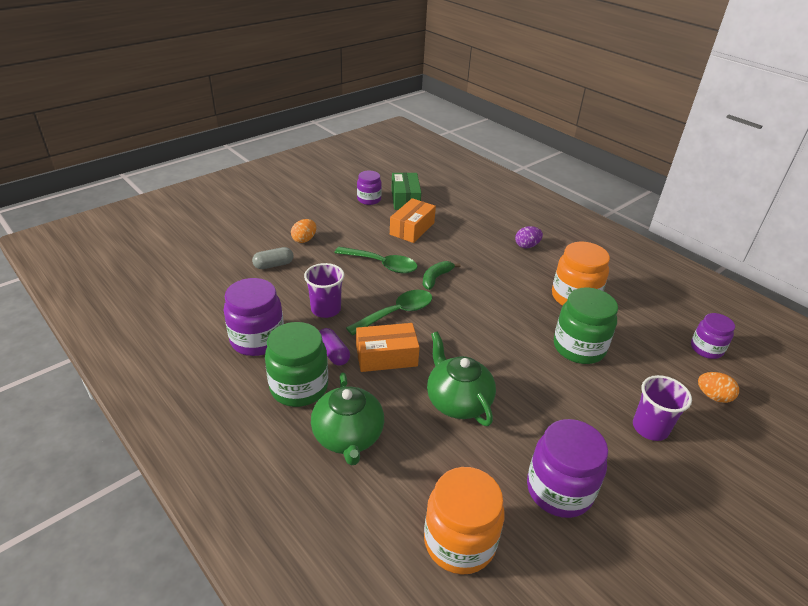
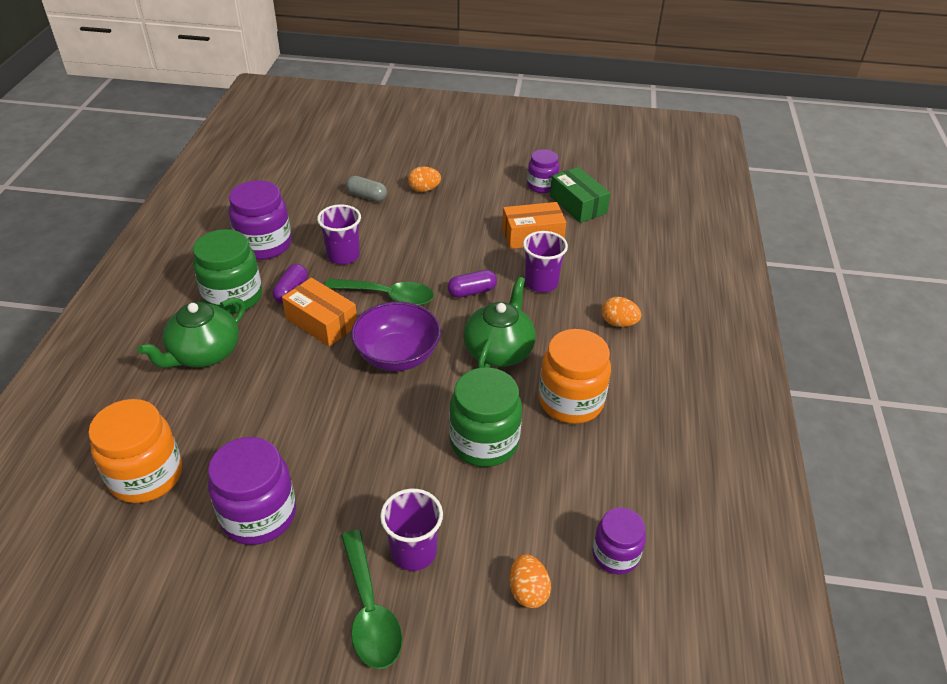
camera: 50 degrees right, 5 degrees up
green spoon [334,247,418,274] -> green spoon moved to [341,530,402,669]
green box [391,172,421,210] -> green box turned 75 degrees counterclockwise [550,167,610,223]
green banana [423,261,460,290] -> purple capsule [448,270,497,298]
green teapot [427,331,496,426] -> green teapot moved to [463,277,536,368]
purple egg [515,226,543,248] -> orange egg [601,297,642,327]
none -> purple bowl [351,302,441,371]
none -> purple cup [523,231,568,293]

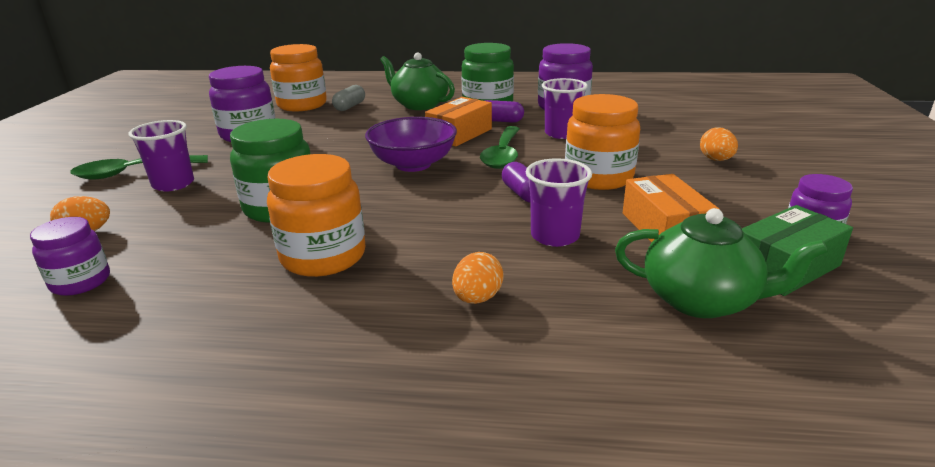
camera: 90 degrees right, 15 degrees down
grey capsule [346,176,387,202] -> grey capsule moved to [332,85,365,111]
green teapot [463,277,536,368] -> green teapot moved to [615,208,828,318]
none -> orange jar [565,94,640,190]

